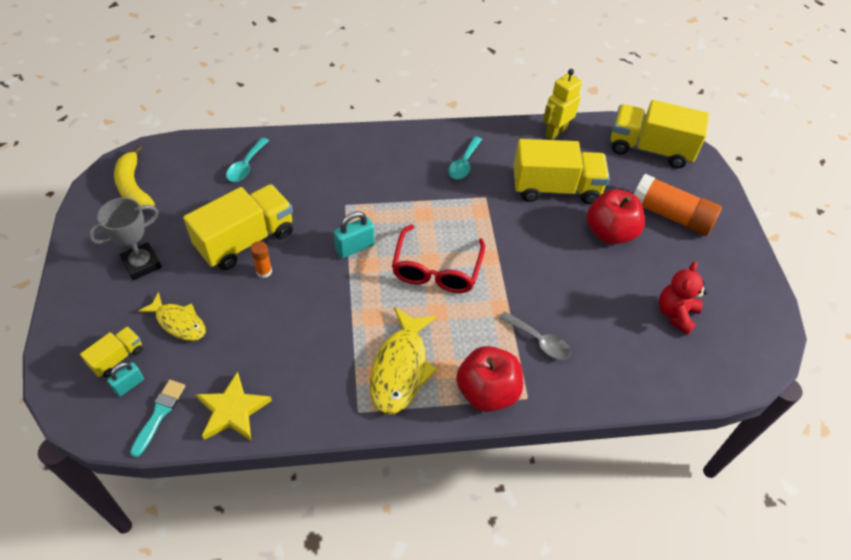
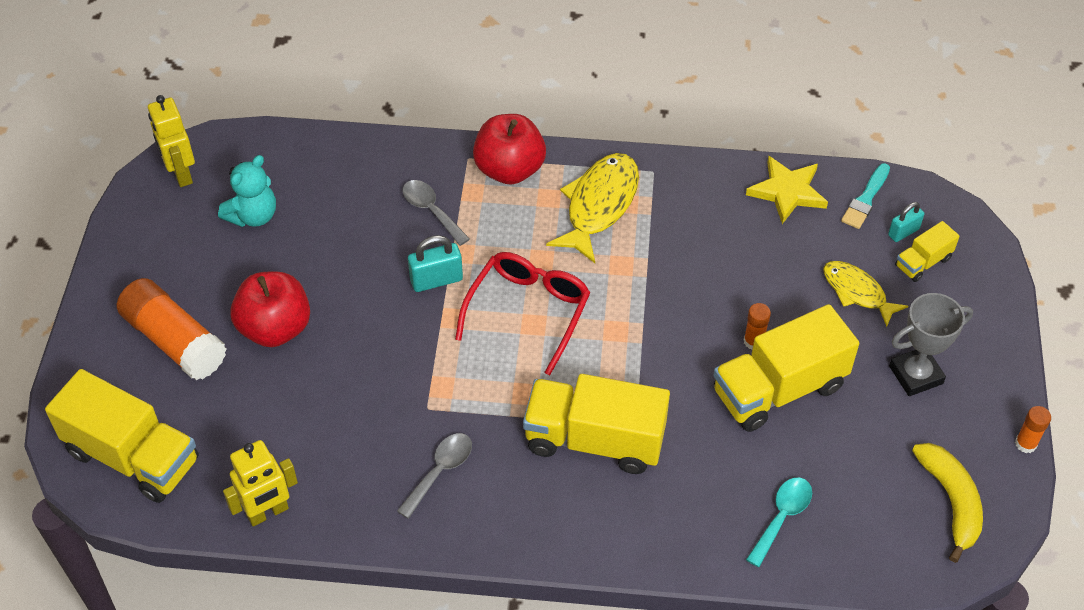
camera: 165 degrees left, 0 degrees up
turquoise padlock [334,211,375,258] -> turquoise padlock moved to [408,235,463,292]
turquoise spoon [448,136,482,179] -> grey spoon [397,433,472,519]
yellow truck [513,139,610,204] -> yellow truck moved to [523,374,670,474]
red teddy bear [659,262,707,335] -> turquoise teddy bear [218,155,276,227]
none -> yellow robot [148,95,195,187]
none -> orange glue stick [1015,406,1051,453]

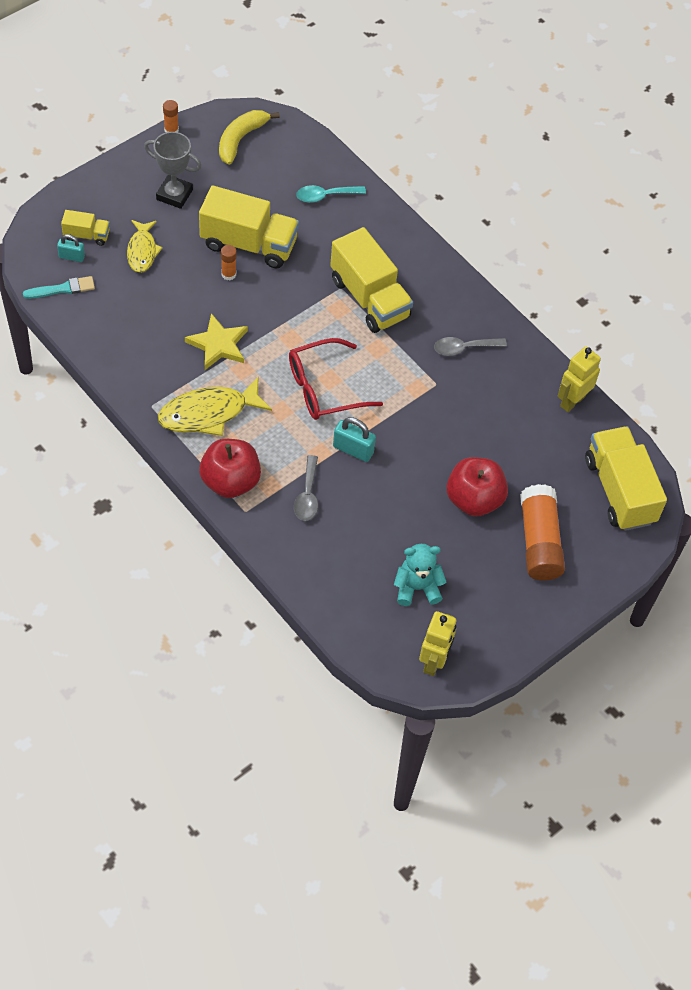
camera: 140 degrees left, 5 degrees up
yellow robot [223,440,298,526] -> yellow robot turned 60 degrees counterclockwise [558,347,601,412]
yellow star [746,156,828,224] -> yellow star moved to [185,313,248,370]

